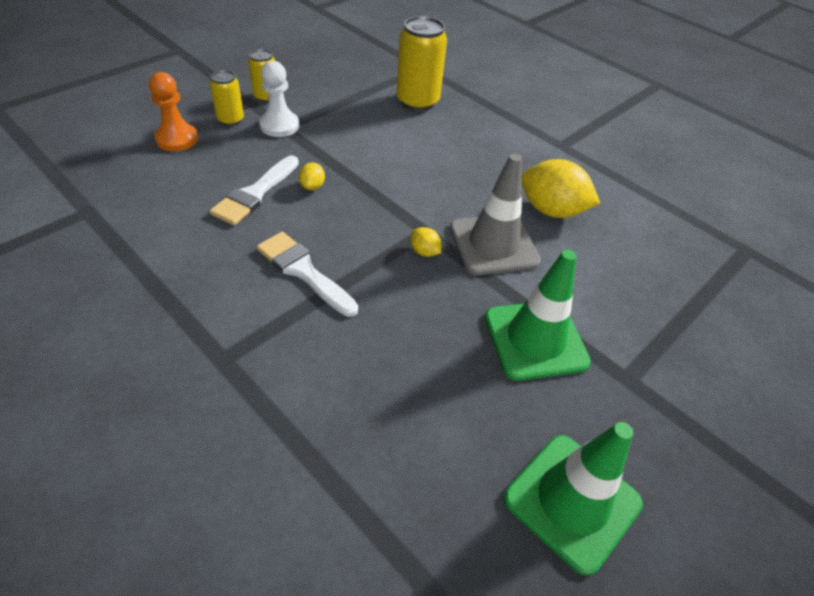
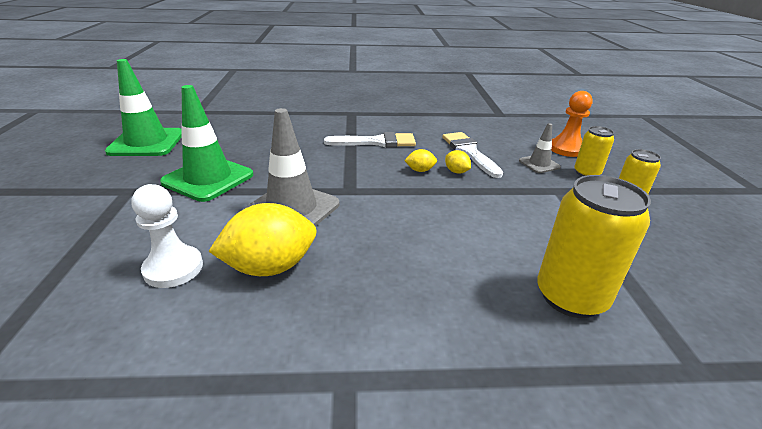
camera: 135 degrees right, 15 degrees down
white pawn [259,61,299,137] -> white pawn moved to [132,184,203,288]
yellow lemon [410,227,441,257] -> yellow lemon moved to [404,149,437,172]
none -> grey traffic cone [519,123,561,173]

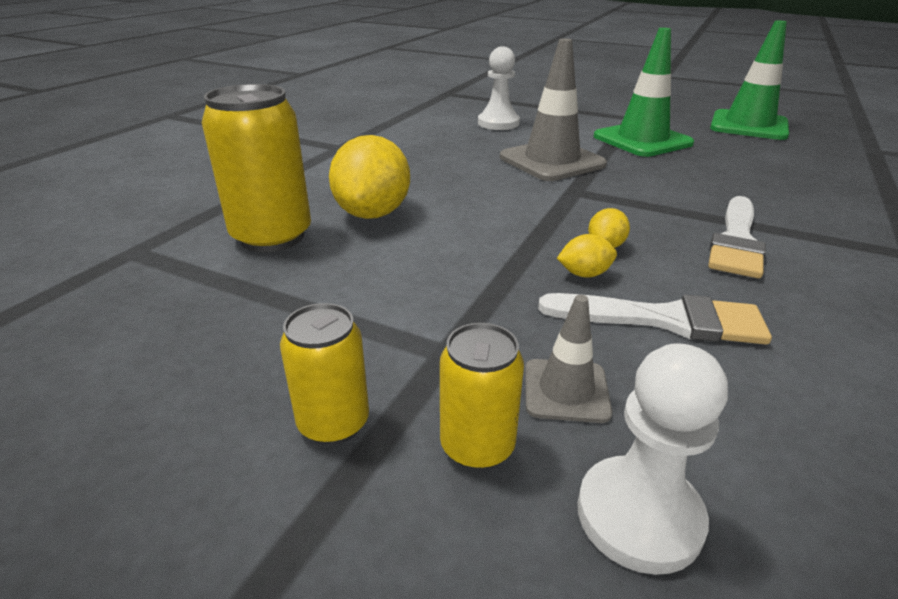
camera: 120 degrees right, 0 degrees up
yellow lemon [208,203,317,276] -> yellow lemon moved to [329,135,410,219]
orange pawn [551,91,593,157] -> white pawn [577,343,728,575]

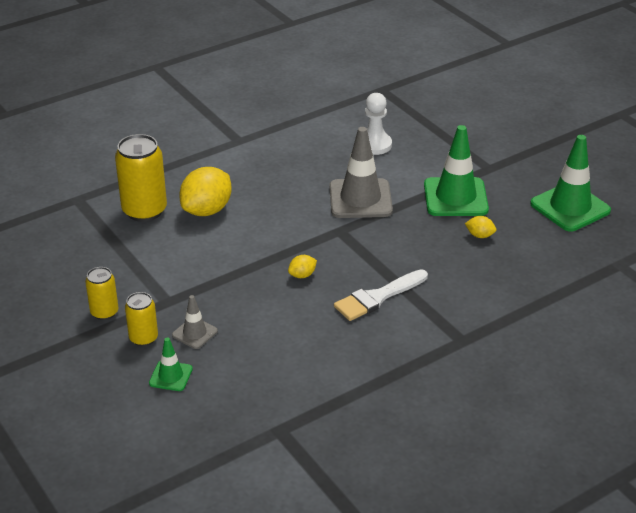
camera: 30 degrees right, 5 degrees up
white brush [538,293,772,345] -> none
yellow lemon [557,234,617,278] -> yellow lemon moved to [465,216,496,238]
white pawn [577,343,728,575] -> green traffic cone [149,338,193,391]

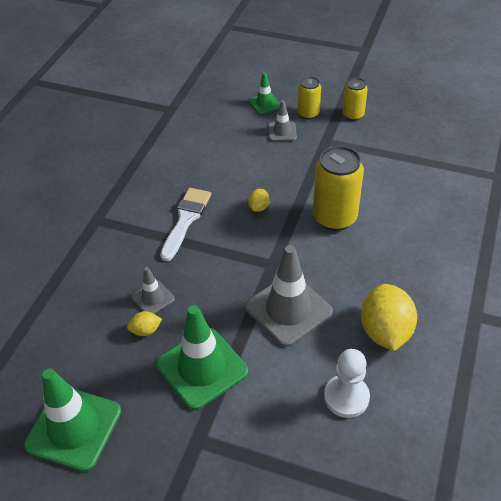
camera: 145 degrees right, 10 degrees up
yellow can [115,134,167,222] -> yellow can moved to [313,146,364,231]
yellow lemon [179,167,232,216] -> yellow lemon moved to [361,284,417,351]
none -> grey traffic cone [131,267,175,314]

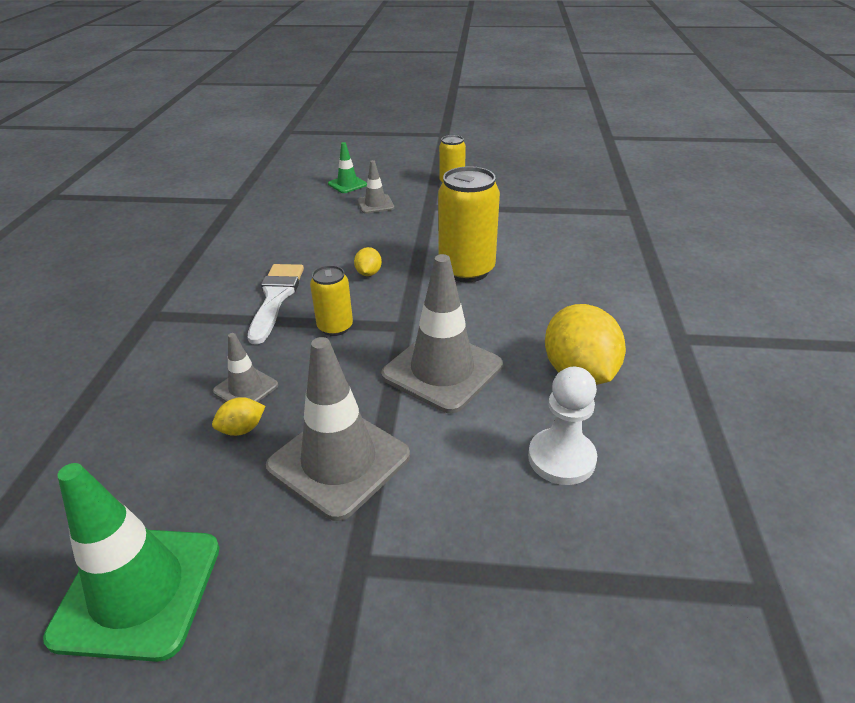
camera: 15 degrees left, 10 degrees down
green traffic cone [156,305,248,410] -> grey traffic cone [266,337,410,521]
yellow can [298,76,321,119] -> yellow can moved to [310,265,353,336]

